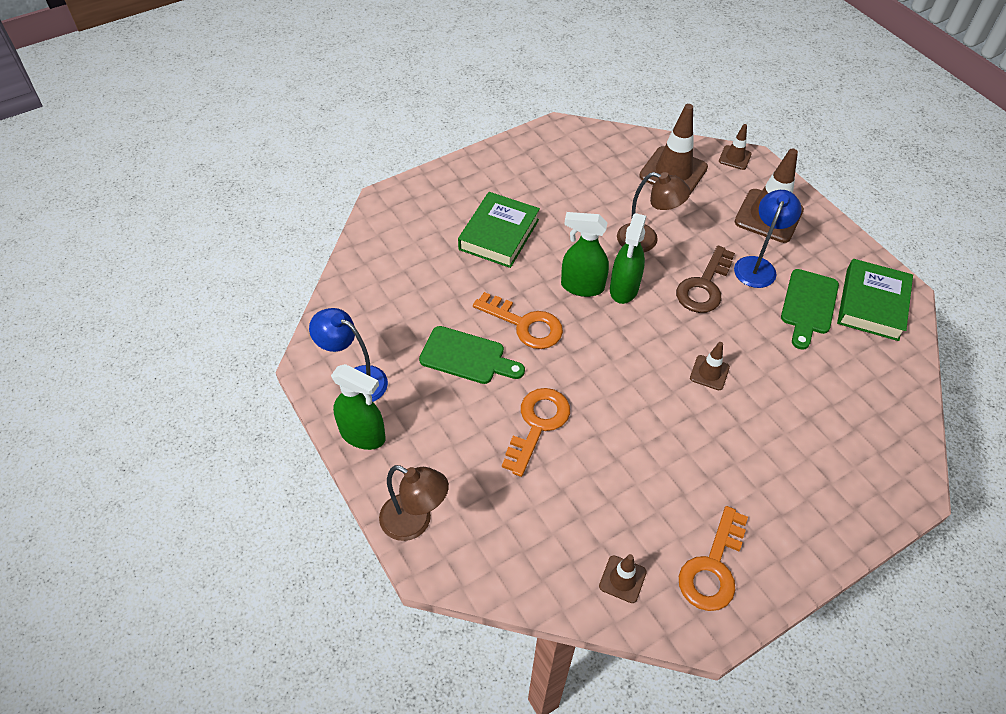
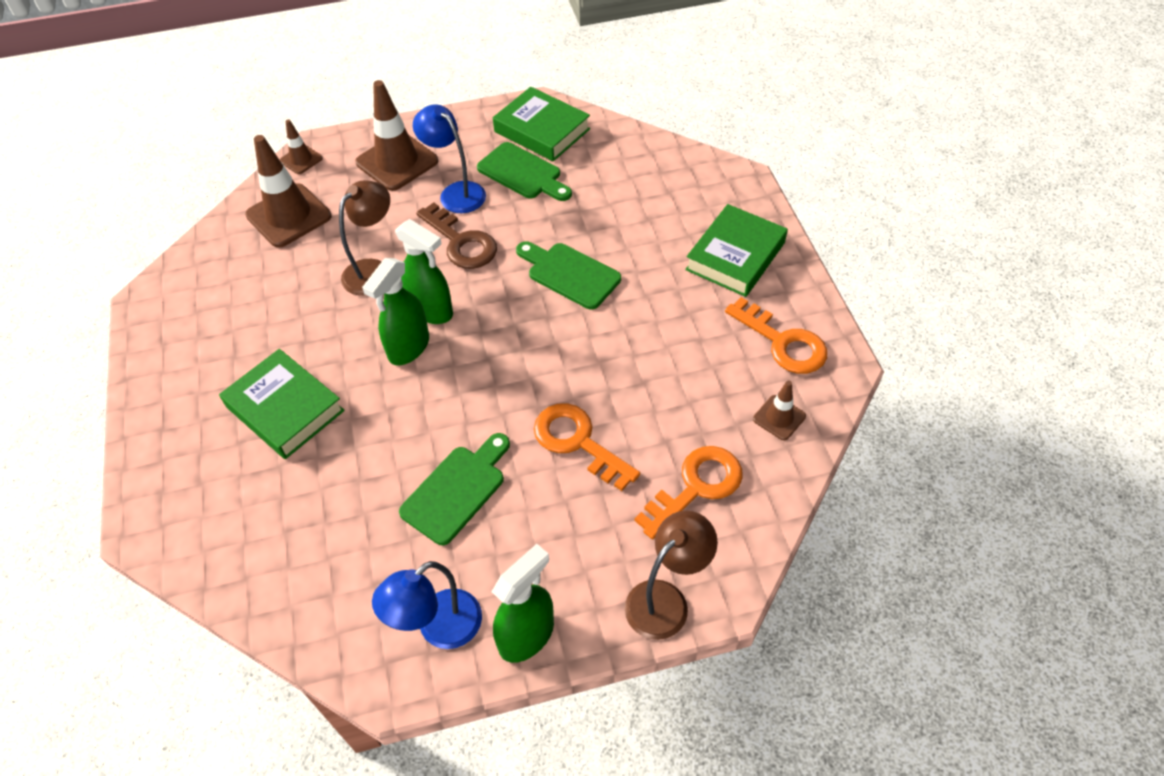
camera: 70 degrees left, 0 degrees up
orange key [473,292,563,349] -> orange key moved to [634,446,743,539]
brown traffic cone [690,342,730,390] -> green cutting board [516,241,621,310]
none -> green book [685,204,788,297]

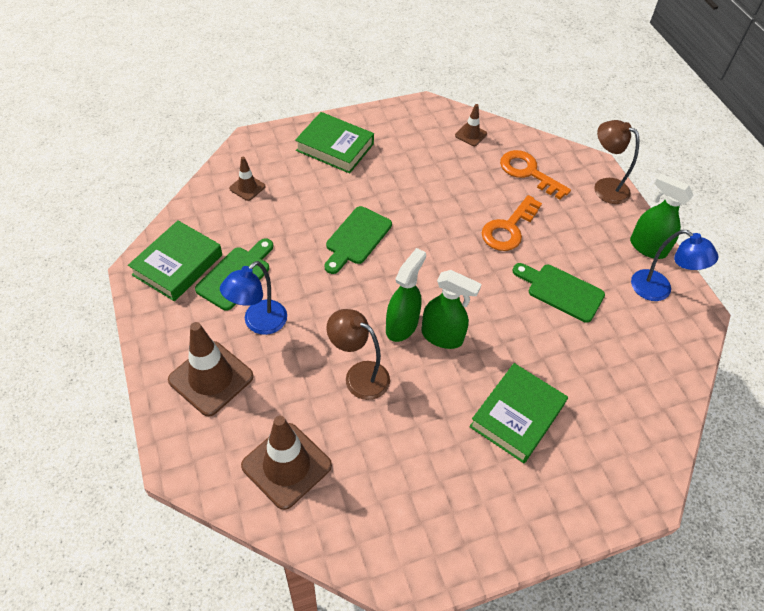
camera: 100 degrees left, 0 degrees up
brown traffic cone [280,120,323,174] -> brown traffic cone moved to [229,156,266,201]
brown key [416,203,497,269] -> none
orange key [725,297,828,374] -> none

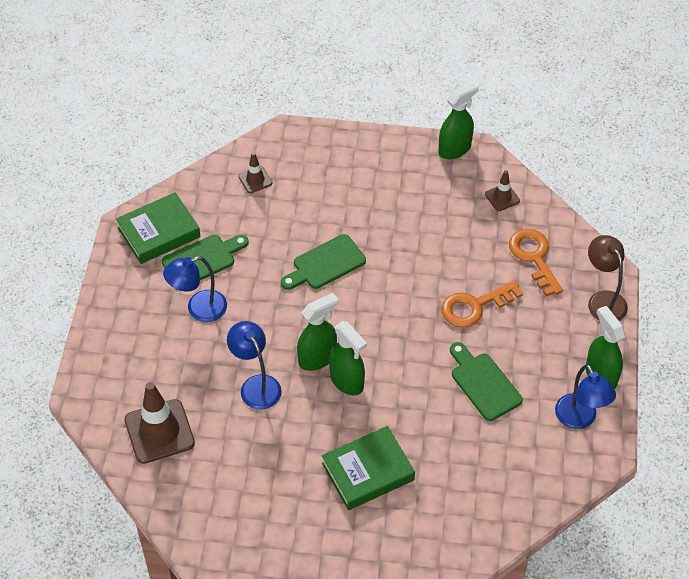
camera: 30 degrees right, 0 degrees up
brown traffic cone [168,322,254,416] -> none
green book [295,112,374,174] -> none
brown lamp [326,309,390,400] -> blue lamp [227,321,282,410]
none -> green spray bottle [438,81,479,159]

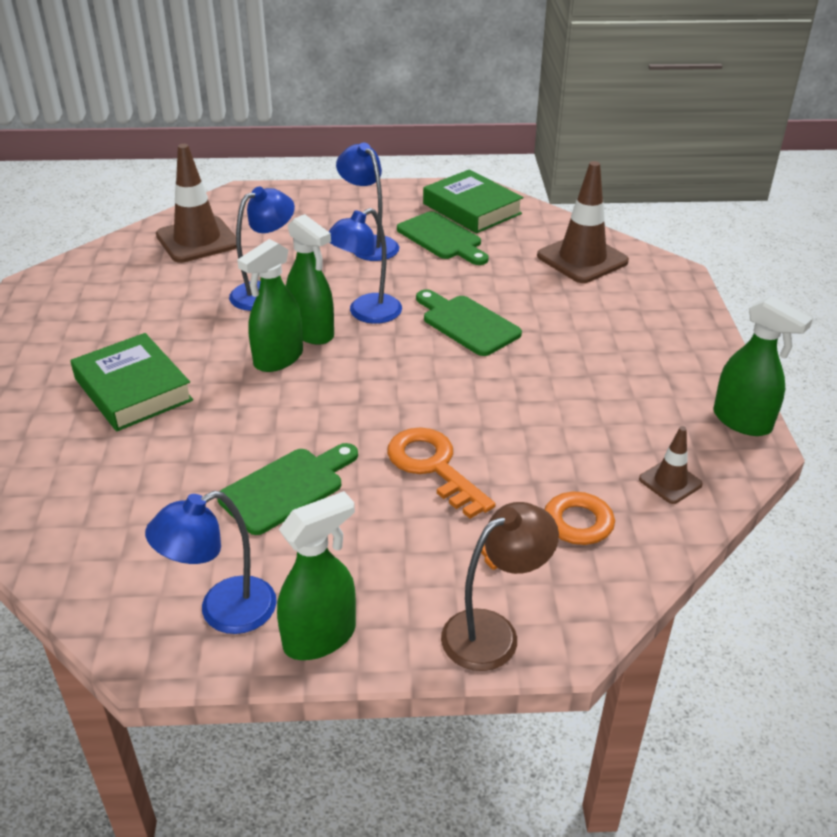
camera: 80 degrees right, 15 degrees down
brown traffic cone [238,152,272,193] -> brown traffic cone [537,161,629,283], size x1.94
none -> blue lamp [328,208,402,324]

